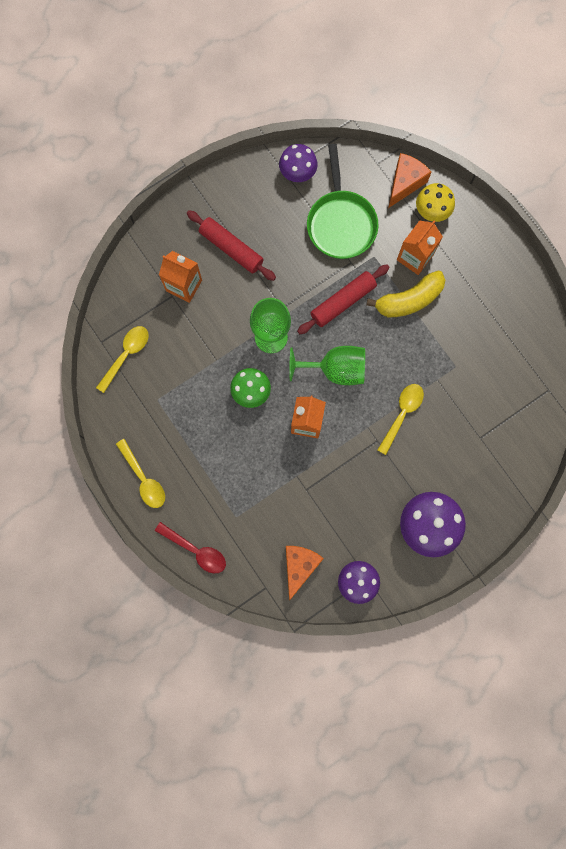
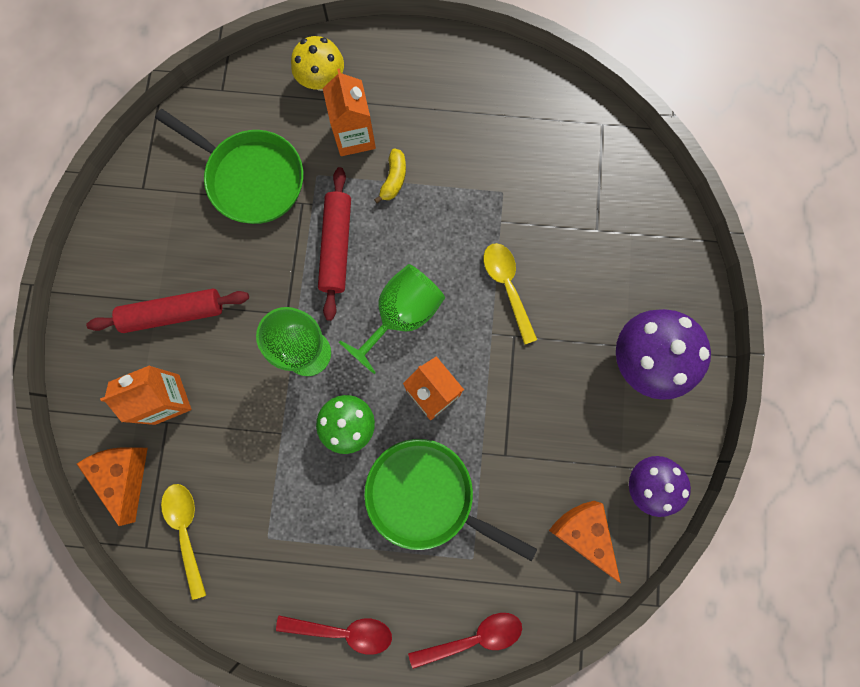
camera: 50 degrees left, 0 degrees up
yellow spoon [116,439,165,508] -> red spoon [276,616,392,655]
purple mushroom [279,144,317,182] -> none
yellow banana [366,270,445,317] -> yellow banana [374,148,406,203], size x0.53
orange cheese [388,153,431,208] -> orange cheese moved to [77,447,148,526]
none -> green pan [364,439,537,561]

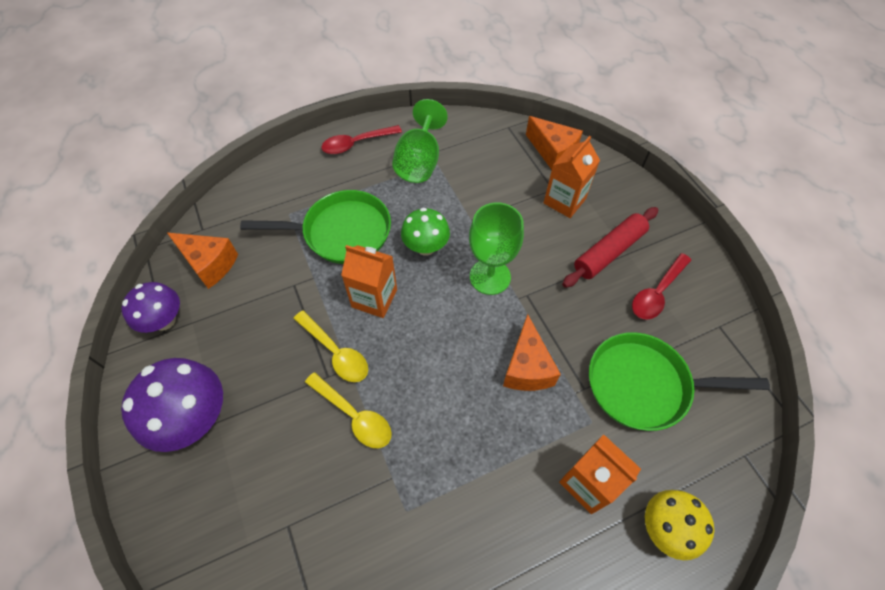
camera: 150 degrees right, 20 degrees down
yellow spoon [161,484,206,600] -> yellow spoon moved to [293,310,368,382]
red rolling pin [318,167,351,321] -> orange cheese [503,314,561,391]
green goblet [339,264,445,374] -> green goblet moved to [392,99,448,183]
yellow banana [374,148,406,203] -> none
red spoon [408,613,522,669] -> red spoon moved to [632,253,691,320]

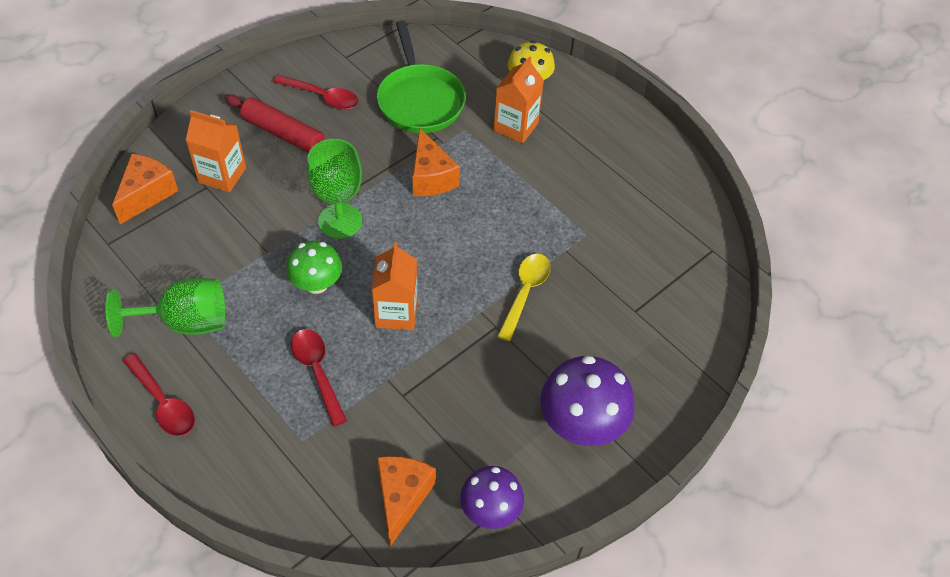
camera: 110 degrees left, 5 degrees down
green pan [240,190,391,264] -> red spoon [291,329,347,427]
yellow spoon [293,310,368,382] -> none
orange cheese [503,314,561,391] -> orange cheese turned 90 degrees clockwise [413,129,460,196]

